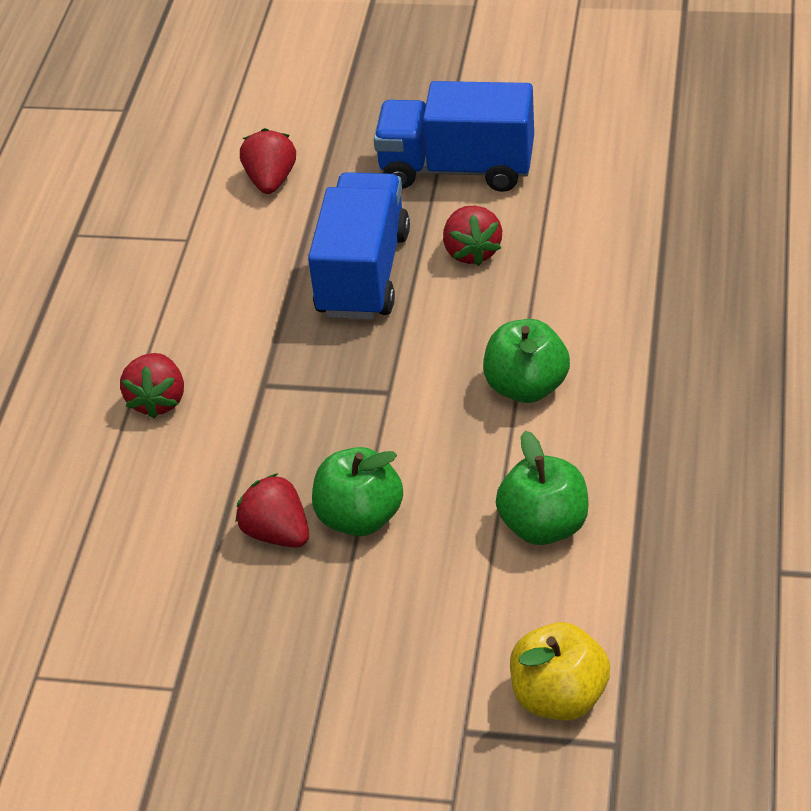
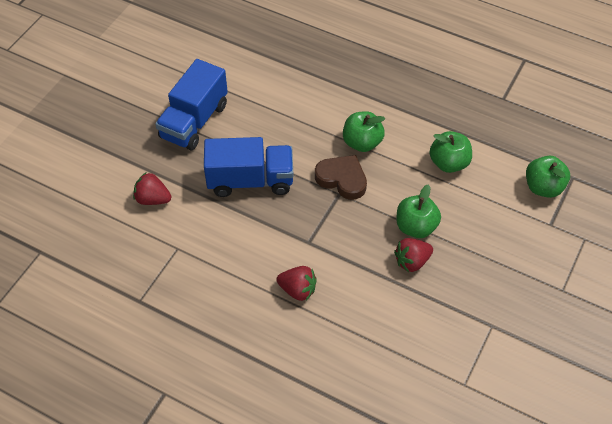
camera: 75 degrees left, 10 degrees up
blue truck [308,172,410,320] -> blue truck turned 150 degrees clockwise [204,137,293,197]
red strawberry [443,206,502,266] -> none
yellow apple [510,622,610,721] -> green apple [526,156,570,198]
none -> brown heart [315,155,367,200]

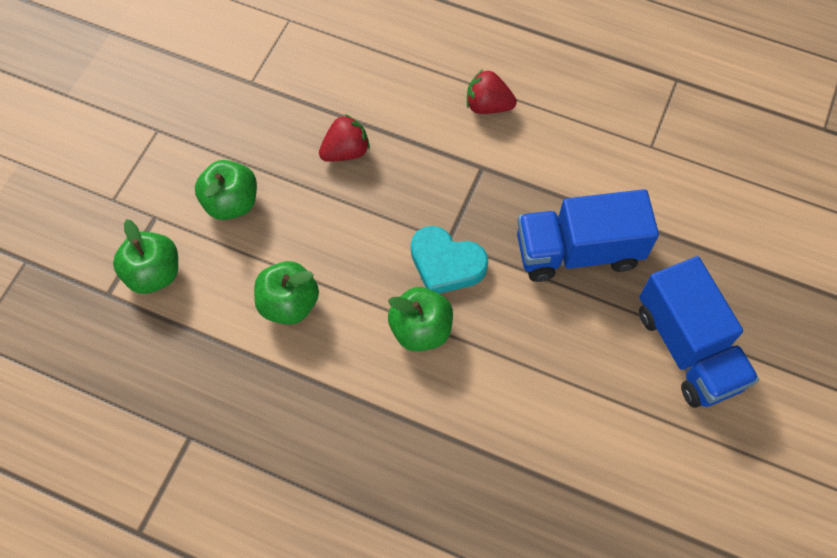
camera: 175 degrees right, 10 degrees up
red strawberry [133,172,171,205] -> none
blue truck [155,59,228,150] -> blue truck turned 135 degrees clockwise [639,256,759,408]
brown heart [315,155,367,200] -> turquoise heart [411,226,488,294]
green apple [396,184,441,238] -> green apple moved to [195,160,257,220]

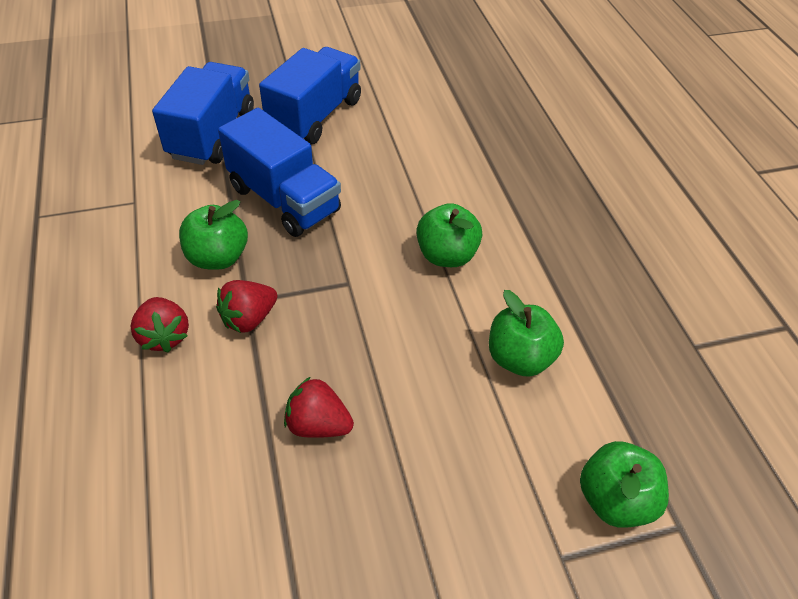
camera: 130 degrees left, 15 degrees down
green apple [195,160,257,220] -> green apple moved to [179,200,248,270]
turquoise heart [411,226,488,294] -> none
none -> blue truck [152,62,254,165]
none -> red strawberry [216,280,277,333]

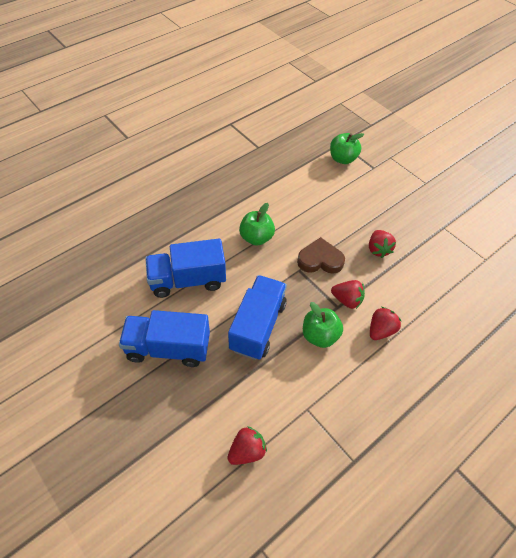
camera: 115 degrees left, 5 degrees up
blue truck [152,62,254,165] -> blue truck moved to [145,239,226,298]
green apple [489,290,564,377] -> none
none -> red strawberry [227,426,267,465]
none -> brown heart [297,237,345,274]

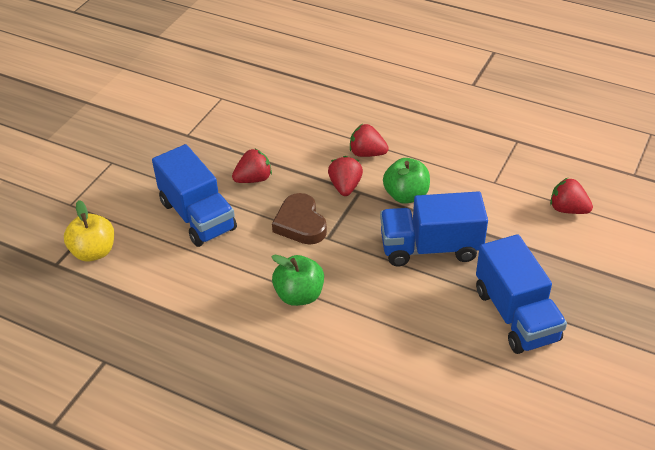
camera: 110 degrees left, 10 degrees down
blue truck [145,239,226,298] -> blue truck moved to [152,144,237,247]
green apple [330,133,364,164] -> yellow apple [64,200,114,262]

